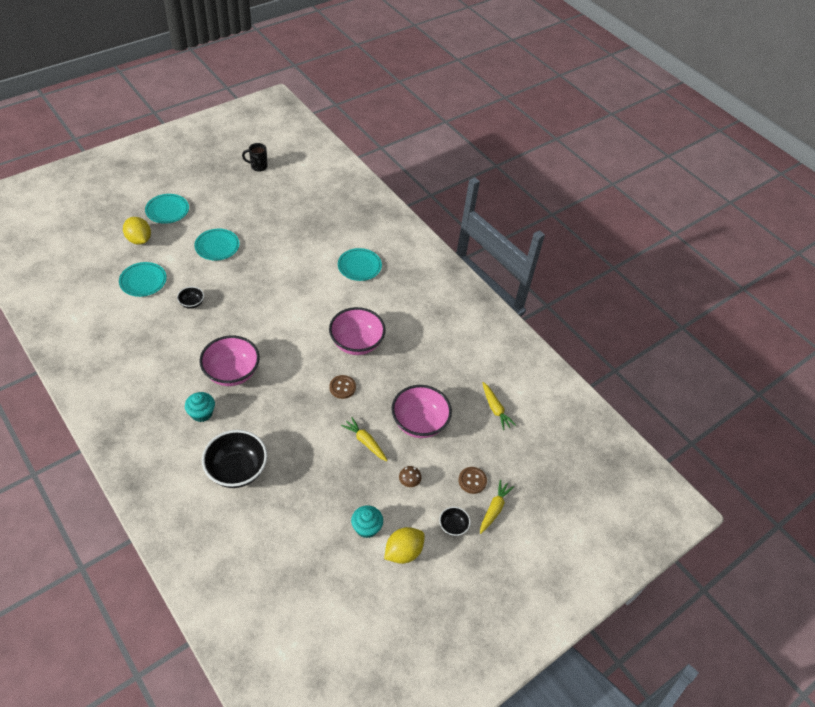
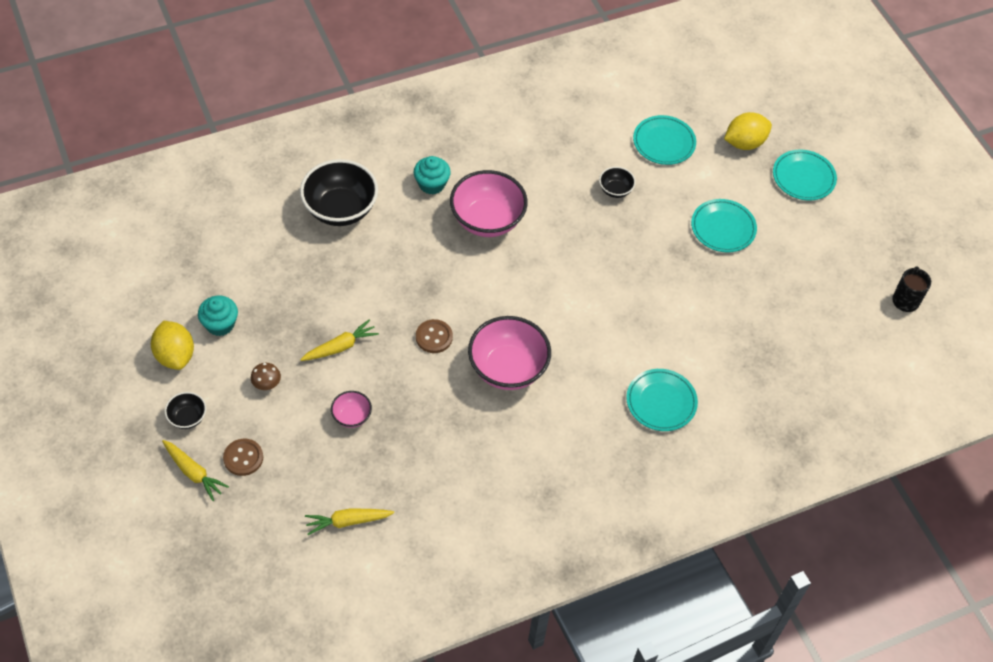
camera: 105 degrees right, 5 degrees up
pink bowl [391,385,452,438] -> pink bowl [331,391,372,428], size x0.48

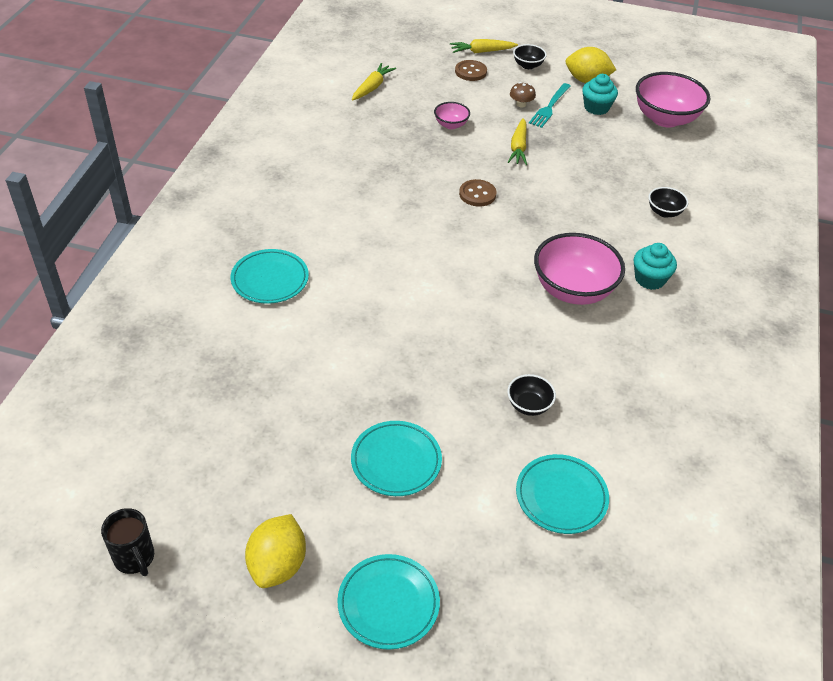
camera: 130 degrees right, 10 degrees down
black bowl [300,159,378,226] -> black bowl [649,187,688,217], size x0.48
pink bowl [468,316,551,390] -> pink bowl moved to [636,72,710,128]
yellow lemon [724,112,772,150] -> yellow lemon moved to [245,514,306,588]
none -> turquoise fork [529,83,571,128]

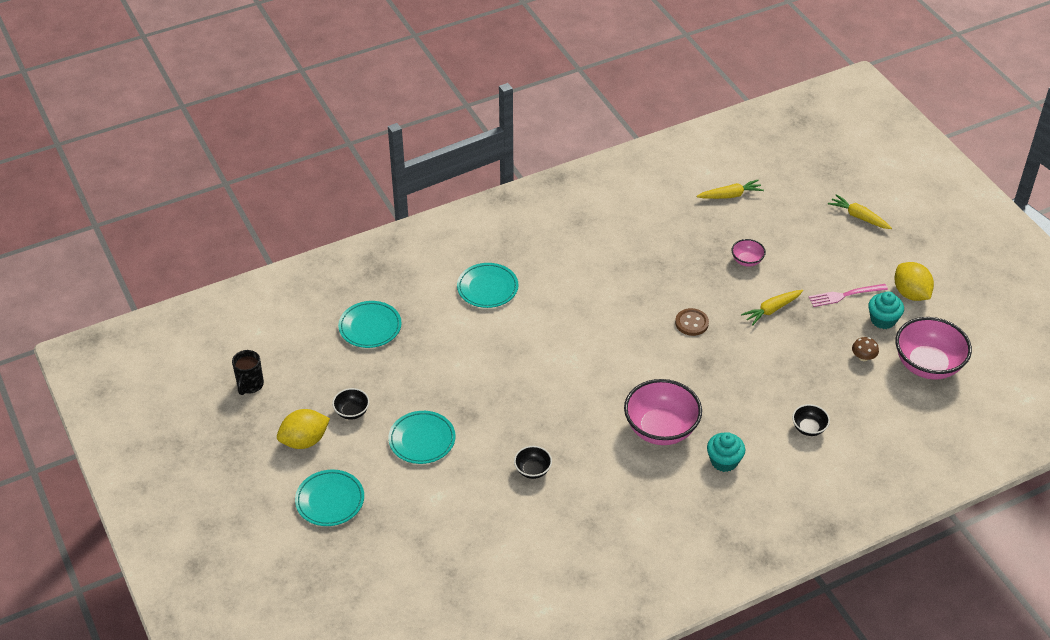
camera: 50 degrees right, 0 degrees up
brown button [455,60,487,81] -> none
brown mushroom [510,82,536,107] -> brown mushroom moved to [852,337,879,361]
black bowl [513,44,547,69] -> black bowl moved to [332,388,370,420]
turquoise plate [516,454,609,534] -> turquoise plate moved to [338,301,401,348]
turquoise fork [529,83,571,128] -> pink fork [809,284,888,307]

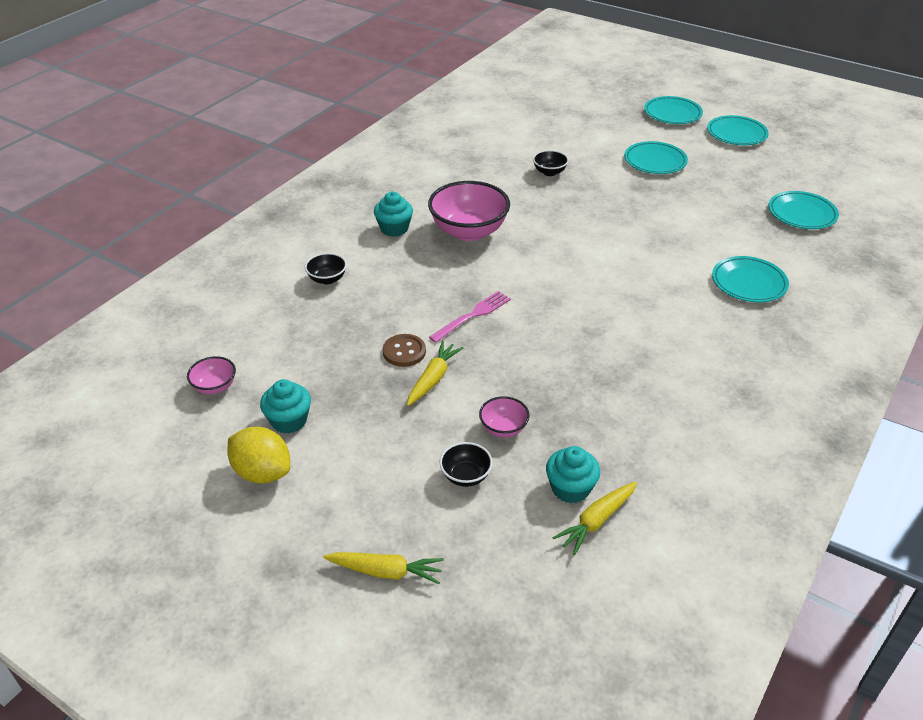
camera: 150 degrees right, 5 degrees down
black mug [232,350,264,395] -> none
yellow lemon [277,409,330,449] -> turquoise plate [707,115,769,145]
black bowl [332,388,370,420] -> black bowl moved to [440,442,493,487]
brown button [675,308,709,336] -> brown button moved to [383,334,426,367]
pink fork [809,284,888,307] -> pink fork moved to [429,291,511,343]
brown mushroom [852,337,879,361] -> none
pink bowl [895,317,972,379] -> pink bowl [187,356,236,394], size x0.48
none -> turquoise cupcake [546,446,600,503]

